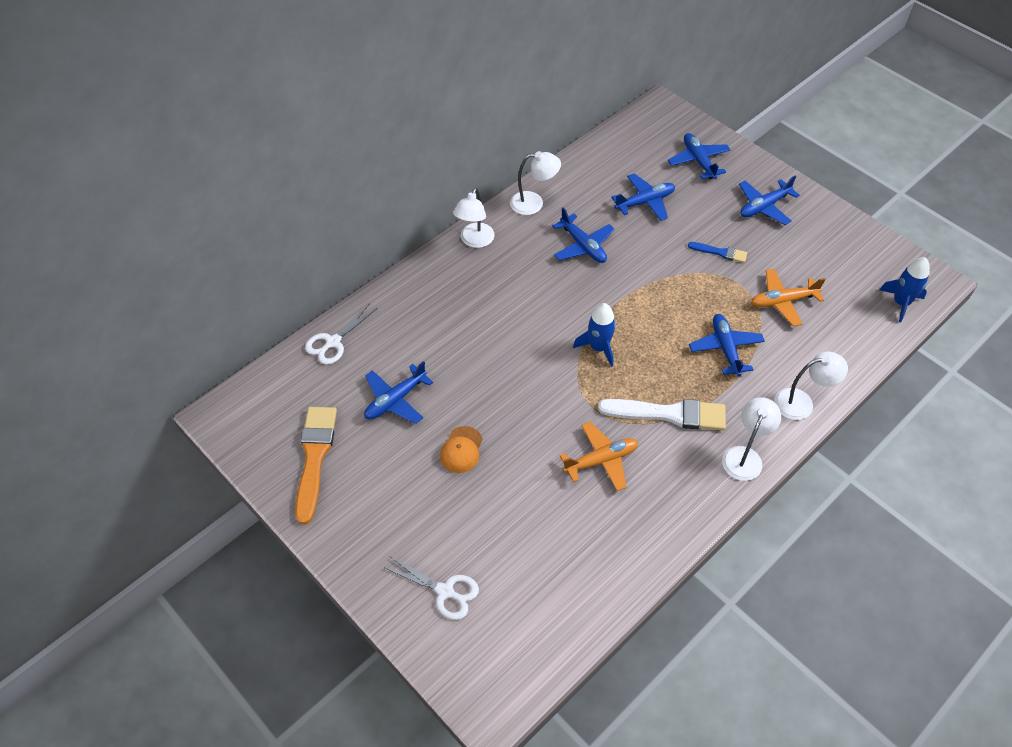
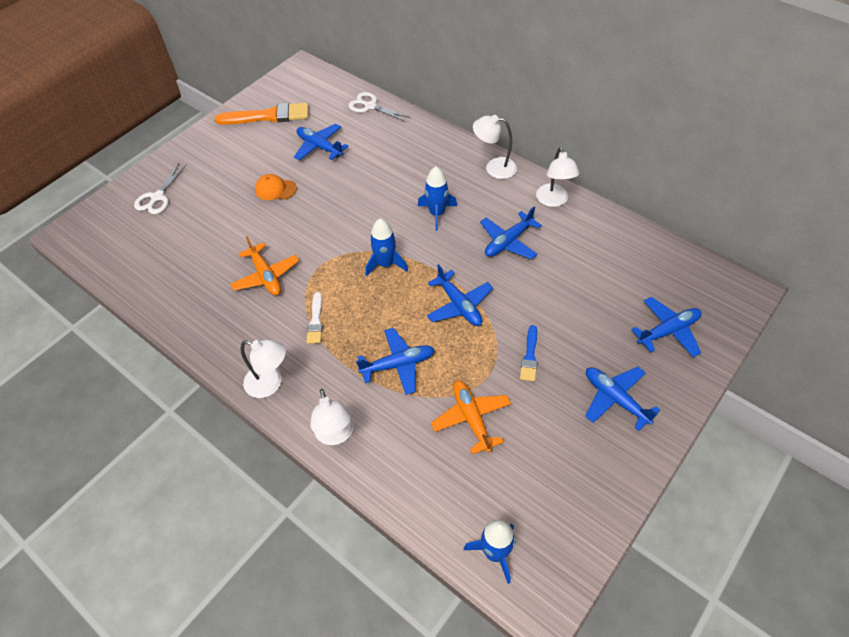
camera: 85 degrees right, 0 degrees up
white brush [598,399,726,430] -> white brush [306,292,323,344], size x0.52
blue plane [611,173,675,221] -> blue plane moved to [427,264,493,326]
none -> blue rocket [418,167,457,231]

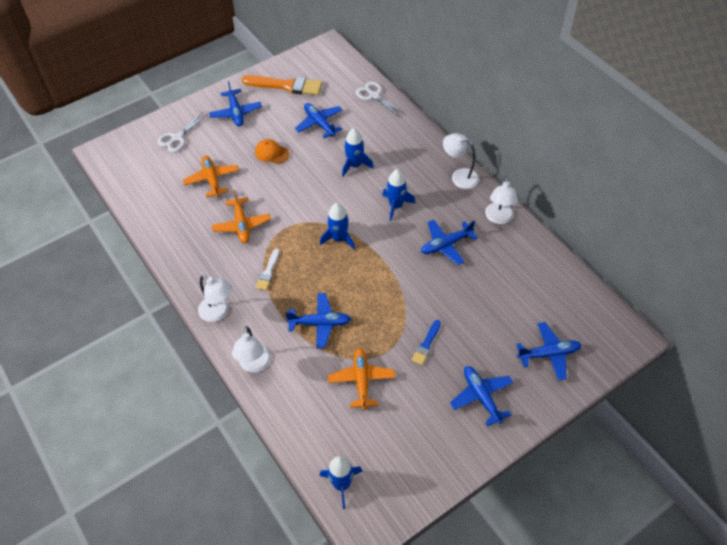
camera: 15 degrees right, 0 degrees up
blue plane [427,264,493,326] -> blue plane moved to [209,81,262,126]
none -> orange plane [183,156,239,198]
none -> blue rocket [342,128,374,177]

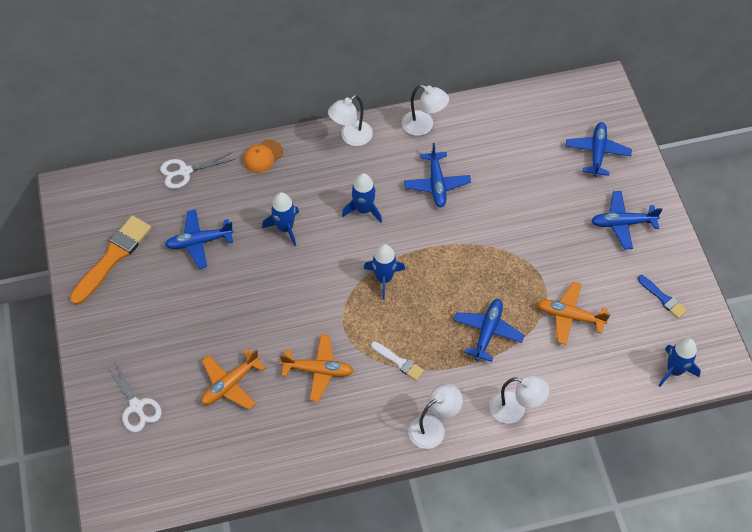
camera: 70 degrees left, 5 degrees up
orange plane [183,156,239,198] -> orange plane turned 45 degrees counterclockwise [201,349,266,410]
blue plane [209,81,262,126] -> none
orange cap [255,139,290,164] -> orange cap moved to [243,139,283,173]
blue brush [411,320,441,365] -> blue brush moved to [638,275,687,319]

